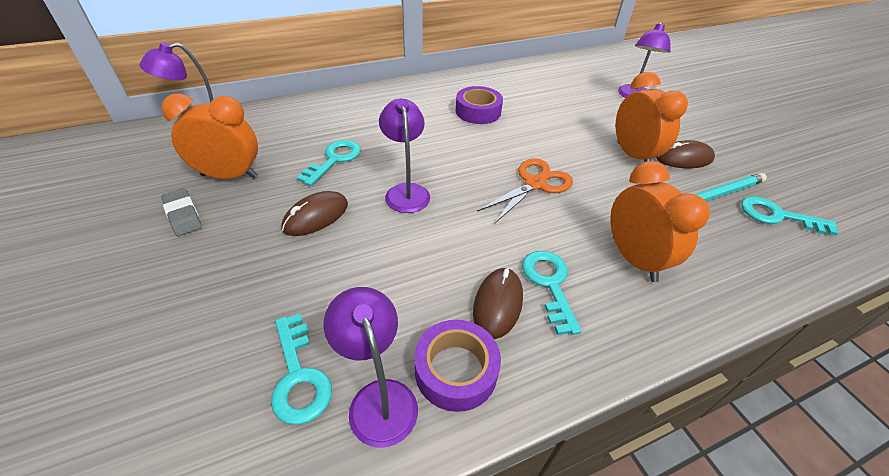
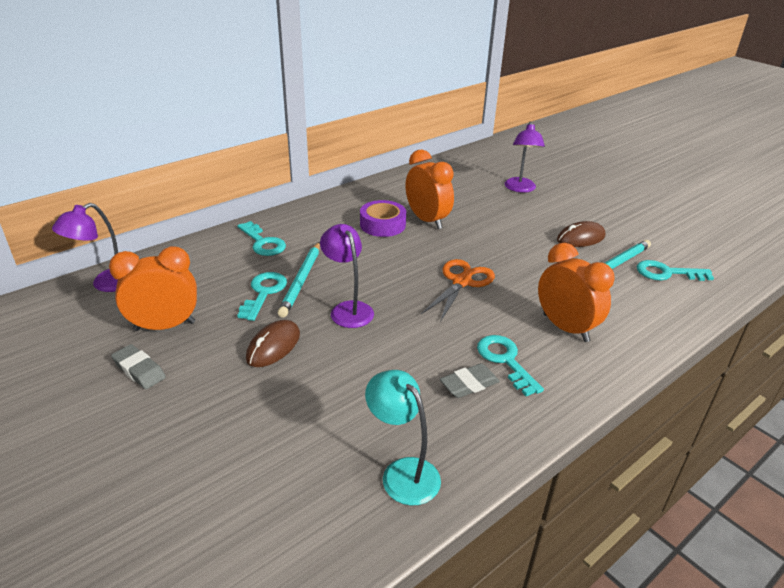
camera: 15 degrees left, 10 degrees down
turquoise key [271,314,332,425] -> turquoise key moved to [237,221,286,256]
purple lamp [323,287,418,448] -> turquoise lamp [365,370,441,505]
purple tape [414,320,501,412] -> none
brown mouse [473,268,523,339] -> grey eraser [440,363,500,398]
orange clock [616,72,688,162] -> orange clock moved to [405,150,454,229]
none -> turquoise pencil [278,242,320,318]

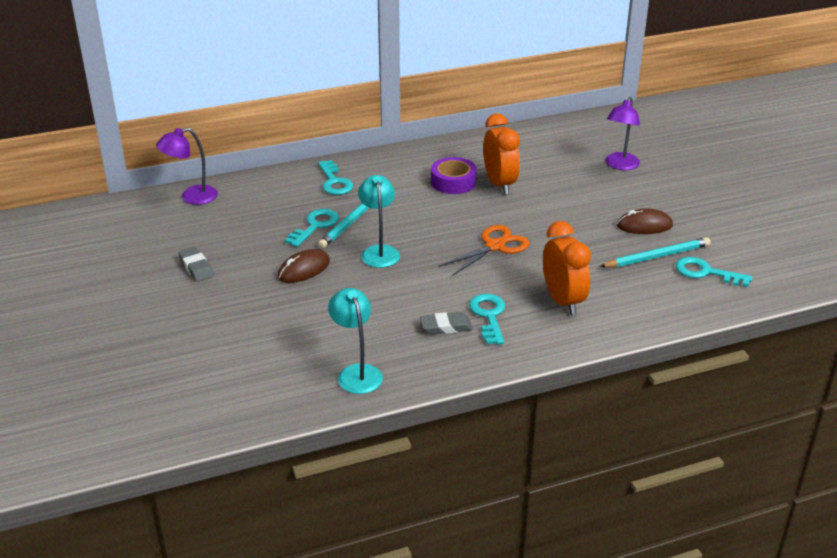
camera: 20 degrees right, 0 degrees up
orange clock [109,246,197,331] -> none
purple lamp [320,224,374,328] -> turquoise lamp [358,175,400,268]

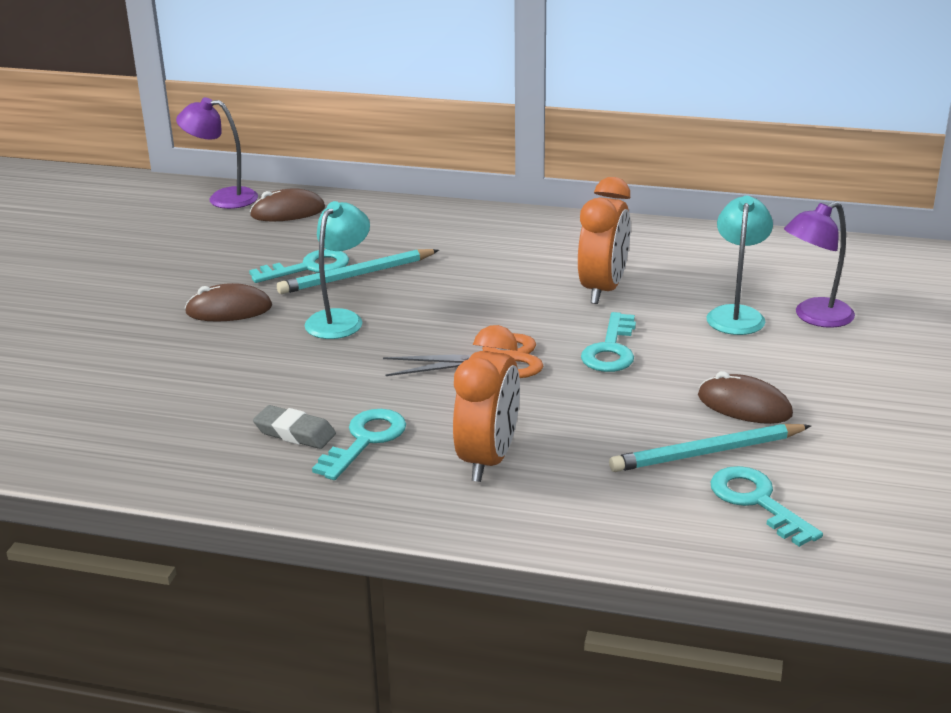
camera: 35 degrees right, 5 degrees down
grey eraser [179,247,214,282] -> none
turquoise key [318,160,353,195] -> turquoise key moved to [581,312,636,372]
turquoise lamp [328,288,383,394] -> turquoise lamp moved to [707,196,773,335]
purple tape [431,157,477,194] -> none
turquoise pencil [600,237,711,267] -> turquoise pencil turned 150 degrees clockwise [609,424,811,472]
none -> brown mouse [250,188,325,222]

